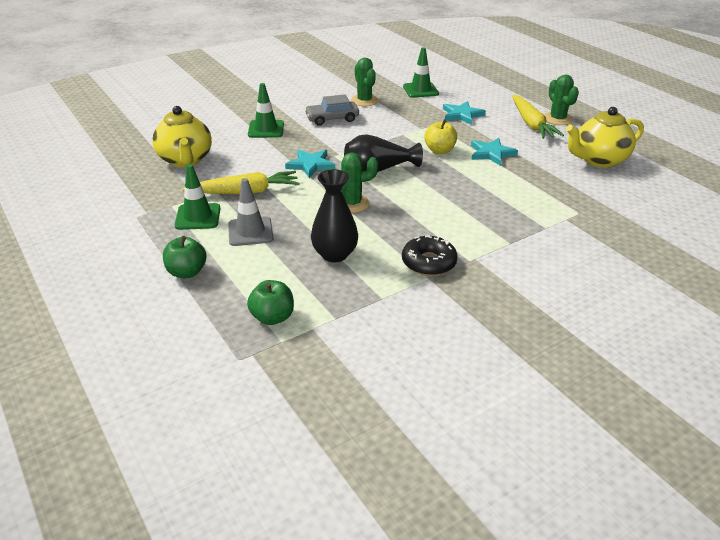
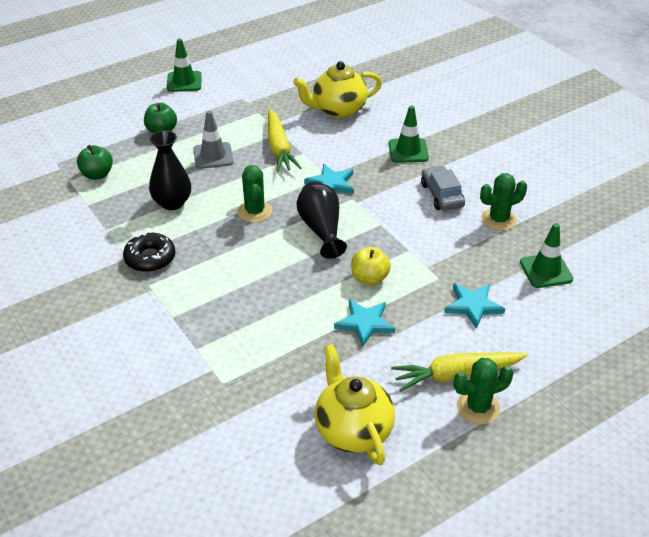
camera: 90 degrees right, 5 degrees up
green traffic cone [174,164,221,230] -> green traffic cone moved to [167,39,202,92]

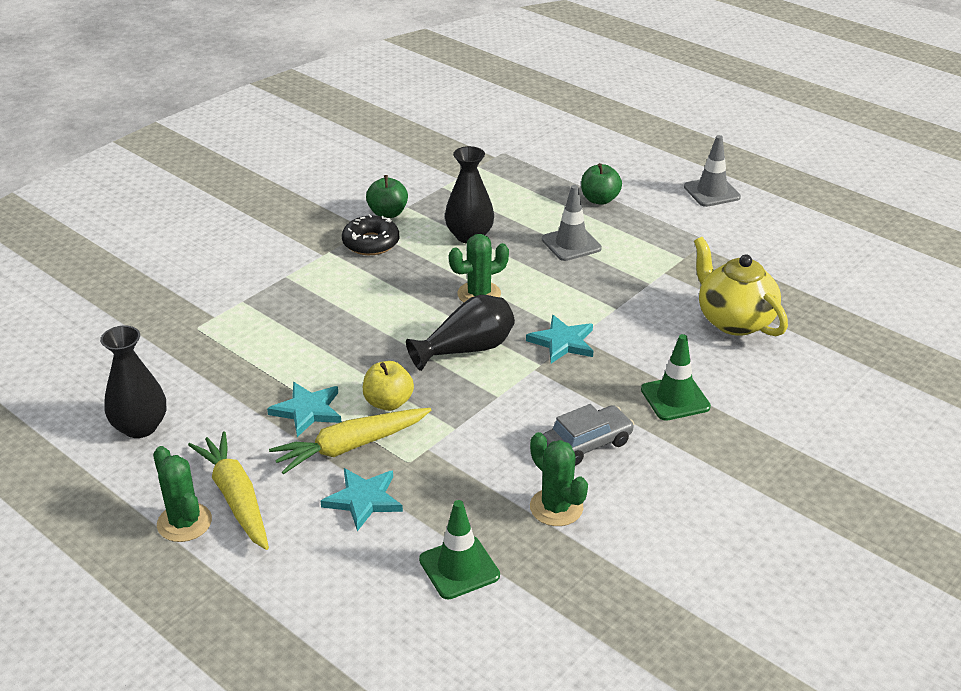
camera: 75 degrees right, 5 degrees down
green apple [77,145,113,180] -> green apple moved to [366,175,408,218]
green traffic cone [167,39,202,92] -> grey traffic cone [684,135,741,207]
yellow carrot [268,109,301,172] -> yellow carrot moved to [269,408,431,474]
yellow teapot [315,344,395,465] -> black vase [100,326,166,438]

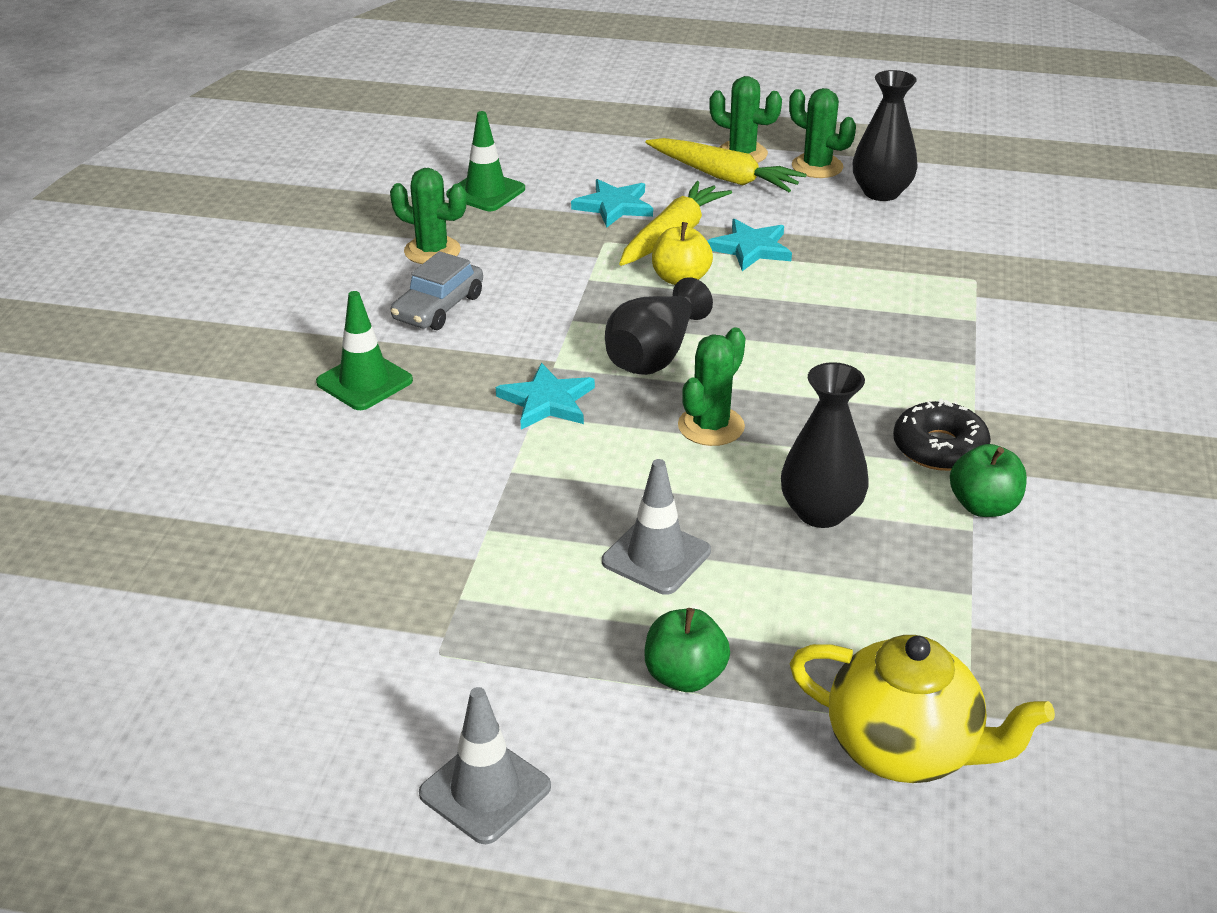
camera: 150 degrees right, 0 degrees up
yellow teapot [694,237,788,336] -> yellow teapot moved to [790,635,1055,783]
none -> green cactus [789,88,856,178]

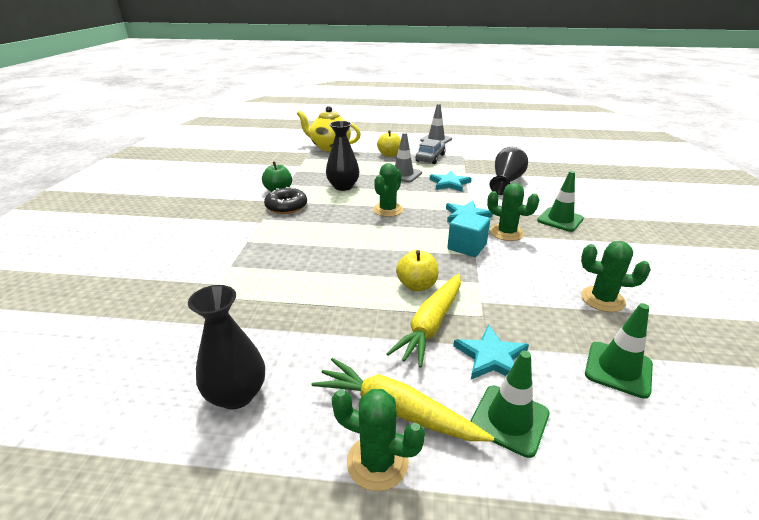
camera: 175 degrees right, 5 degrees down
grey car [391,251,483,330] -> grey car moved to [415,139,446,164]
black vase [605,277,713,375] -> black vase moved to [490,147,528,195]
green apple [644,608,730,692] -> yellow apple [377,130,401,157]
turquoise star [707,219,792,271] -> turquoise star moved to [429,171,471,192]
green cactus [789,88,856,178] -> green cactus moved to [487,183,539,241]
none -> turquoise cube [447,211,490,257]
none -> green traffic cone [471,350,549,458]

